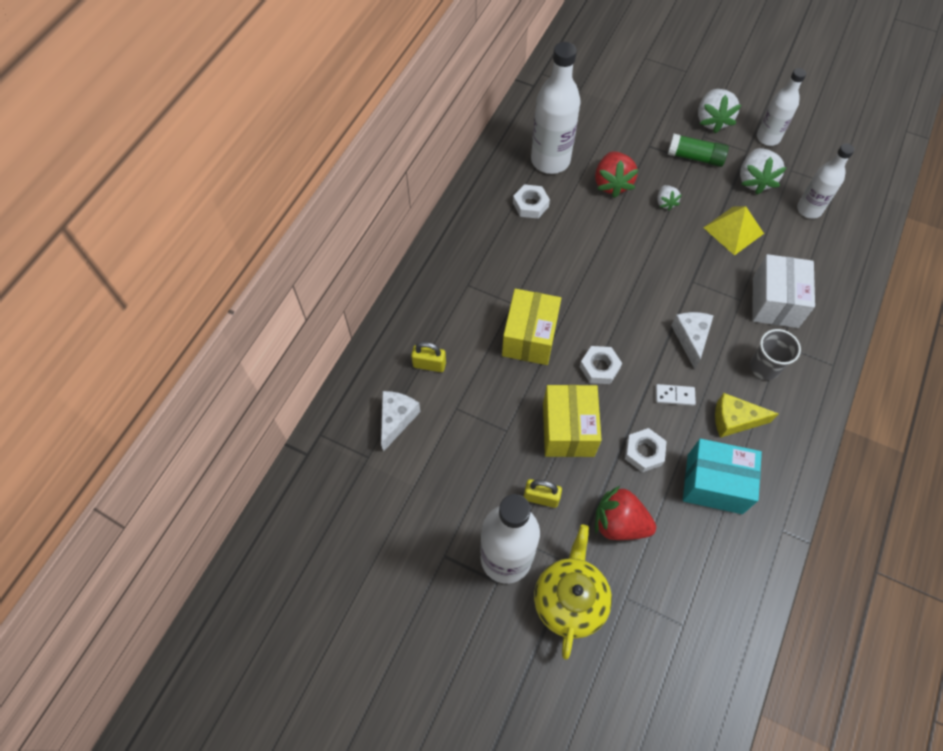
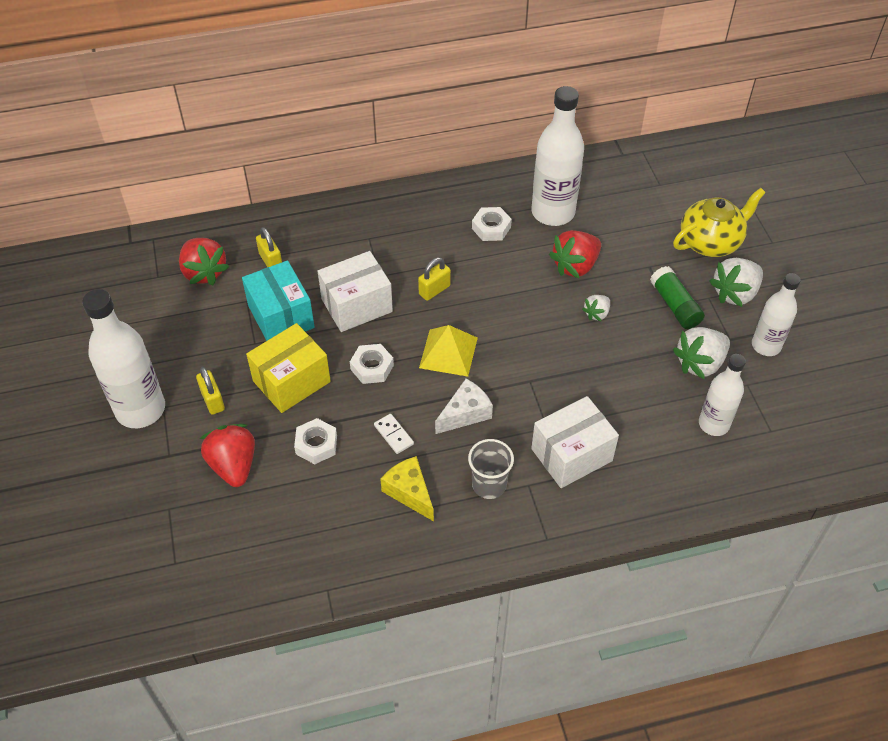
camera: 50 degrees right, 10 degrees down
white cheese [381,391,421,452] -> red strawberry [179,238,229,285]
yellow box [502,289,561,365] -> white box [318,251,393,332]
yellow teapot [534,525,612,660] -> yellow teapot moved to [673,188,766,257]
turquoise box [683,439,762,514] -> turquoise box moved to [242,260,315,341]
yellow pyramid [703,206,764,256] -> yellow pyramid moved to [419,325,478,377]
none -> yellow padlock [418,257,451,301]

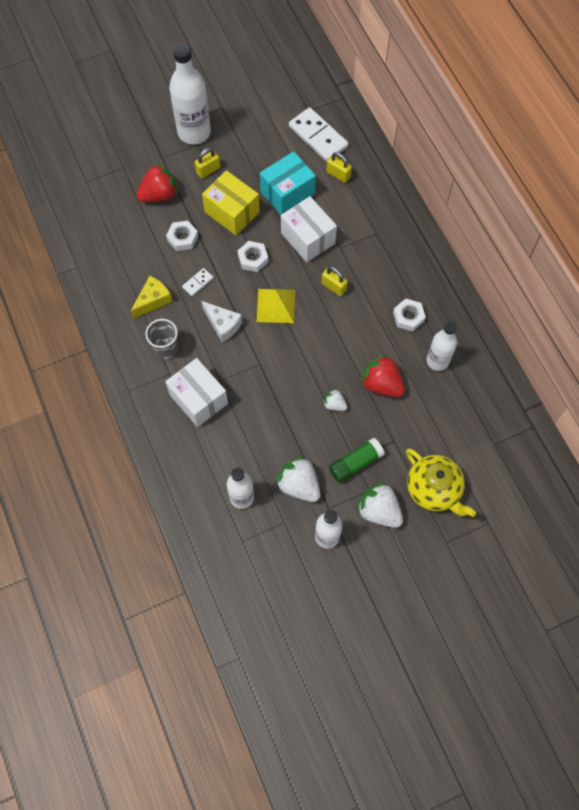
camera: 80 degrees right, 15 degrees up
red strawberry [179,238,229,285] -> white domino [289,107,348,162]
yellow padlock [256,227,282,267] -> yellow padlock turned 75 degrees clockwise [326,152,352,183]
white bottle [532,86,584,226] -> white bottle [427,321,457,371], size x0.62

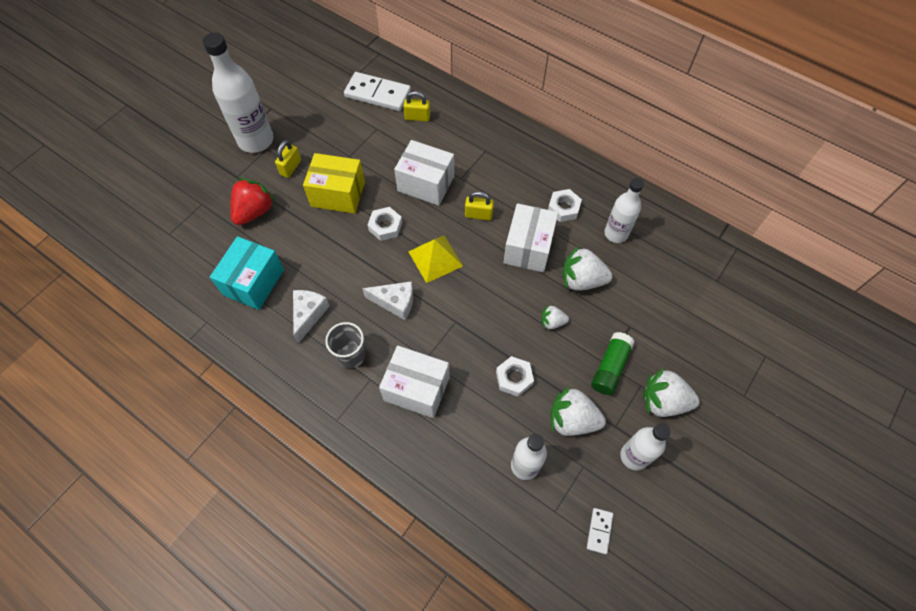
camera: 30 degrees left, 5 degrees down
yellow cheese [131,276,173,319] -> white cheese [293,290,330,343]
white nut [166,221,198,251] -> white nut moved to [496,356,534,397]
white domino [182,268,213,296] -> white domino moved to [587,508,613,554]
turquoise box [260,151,316,215] -> turquoise box moved to [210,236,284,310]
red strawberry [360,354,405,397] -> white strawberry [562,246,613,291]
yellow teapot [406,448,476,517] -> none
none -> white box [504,203,558,272]

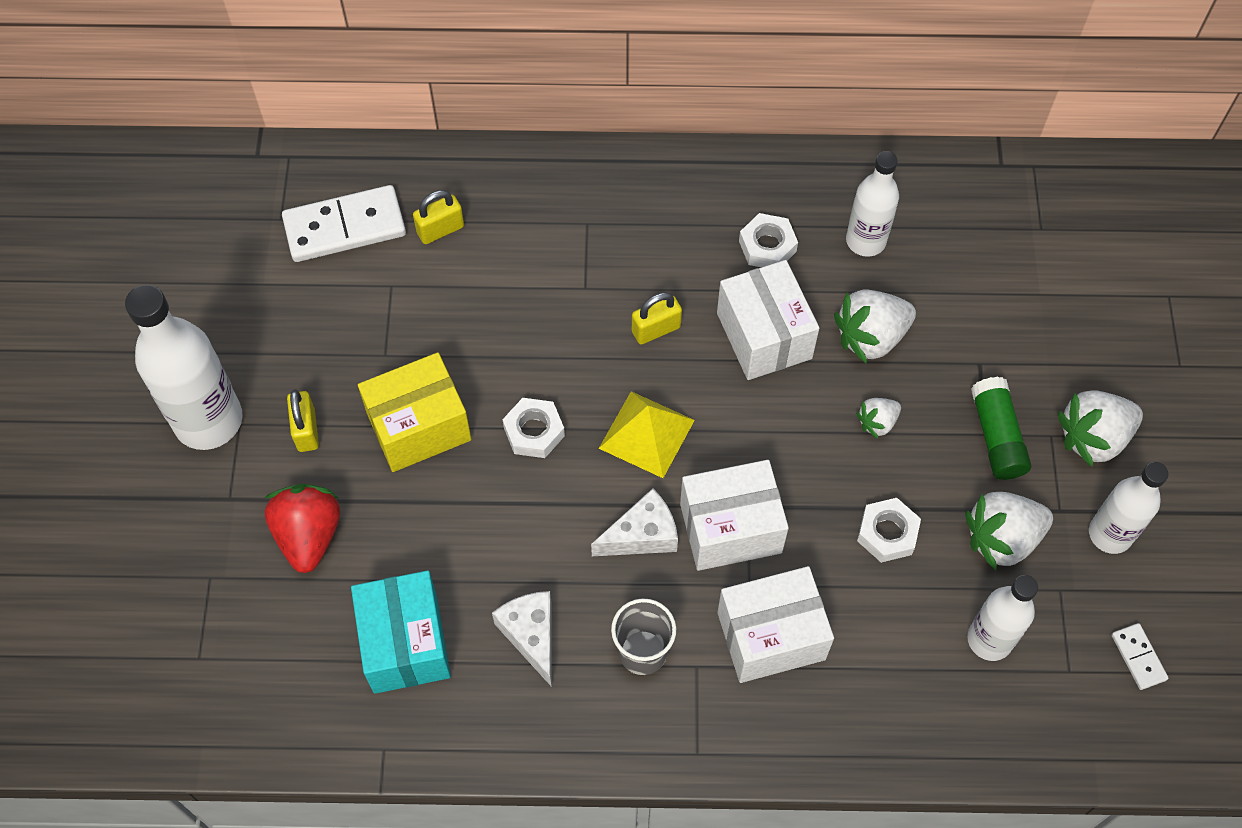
camera: 35 degrees left, 0 degrees up
white box [394,140,454,206] -> white box moved to [680,460,789,571]

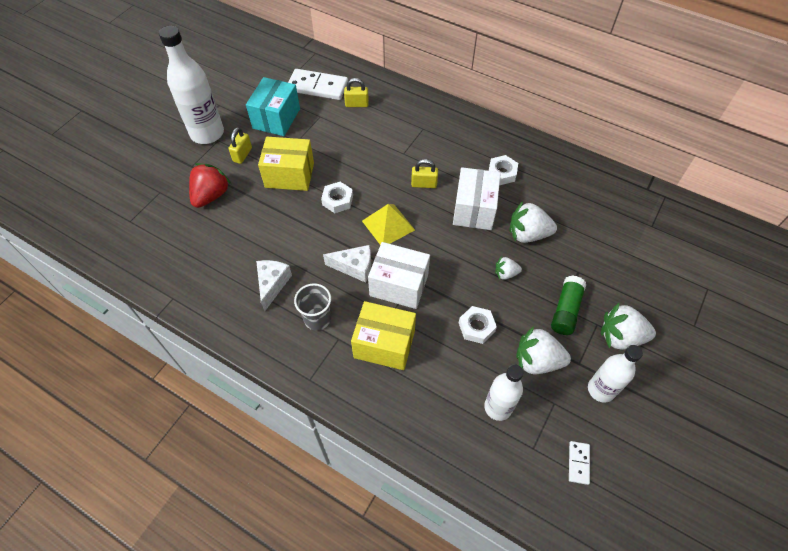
camera: 30 degrees right, 5 degrees down
turquoise box [351,570,451,694] -> turquoise box moved to [246,77,300,136]
white box [717,566,834,683] -> yellow box [351,301,416,370]
white bottle [846,151,899,257] -> none

